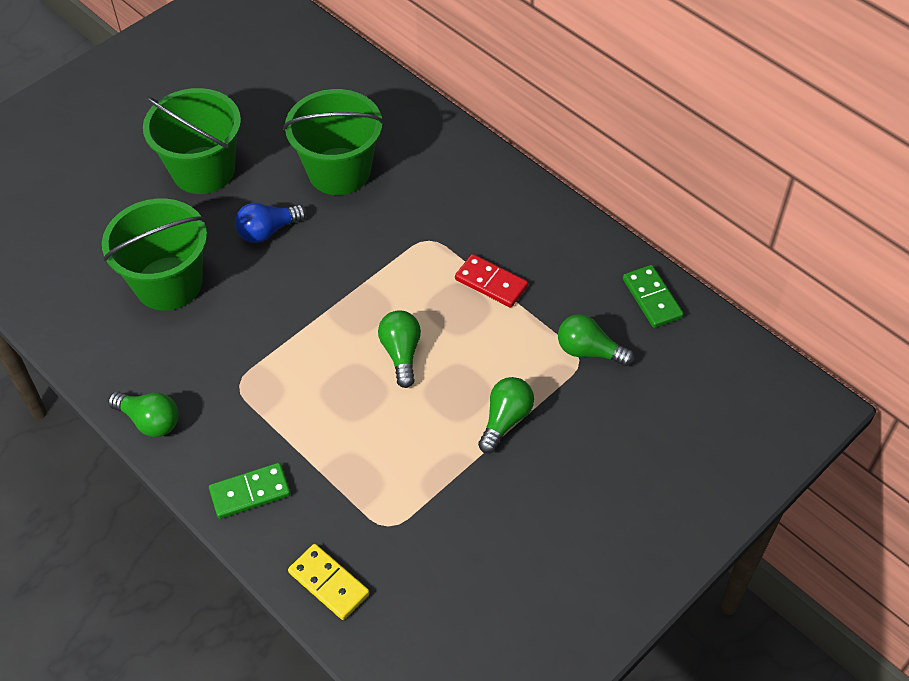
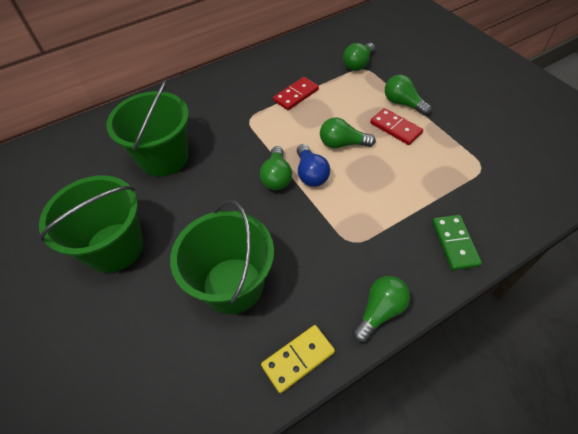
camera: 75 degrees left, 0 degrees up
blue light bulb [235,203,307,243] -> blue light bulb moved to [297,144,330,187]
yellow domino [288,544,370,620] -> yellow domino moved to [261,325,335,393]
green domino [623,265,684,328] -> none
none -> green light bulb [260,146,292,190]
none -> red domino [370,108,423,145]

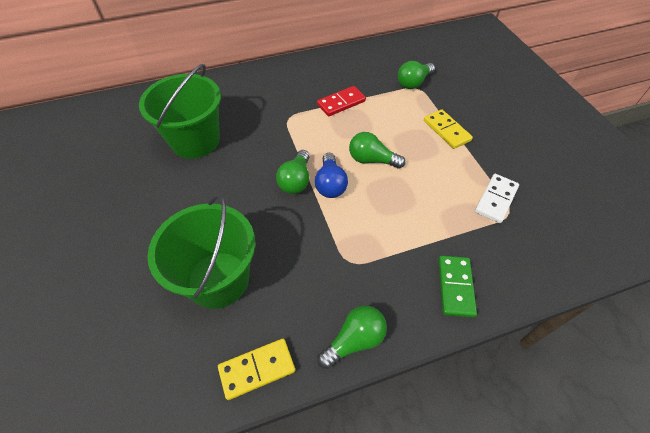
camera: 10 degrees right, 0 degrees up
green bucket [39,175,143,273] -> none
red domino [370,108,423,145] -> none
green light bulb [385,75,432,116] -> yellow domino [424,109,473,149]
none -> white domino [475,174,519,223]

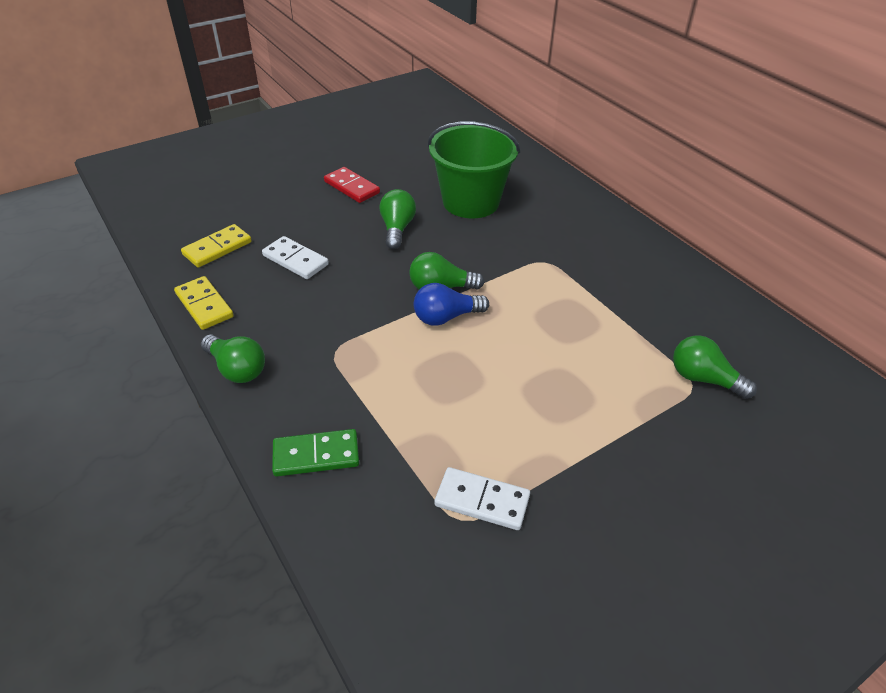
camera: 75 degrees right, 10 degrees down
green bucket [147,194,255,309] -> white domino [262,236,329,279]
red domino [317,86,366,117] -> red domino moved to [324,167,380,203]
green light bulb [349,132,405,169] -> green light bulb moved to [379,189,416,249]
yellow domino [424,109,473,149] -> yellow domino moved to [181,224,252,268]

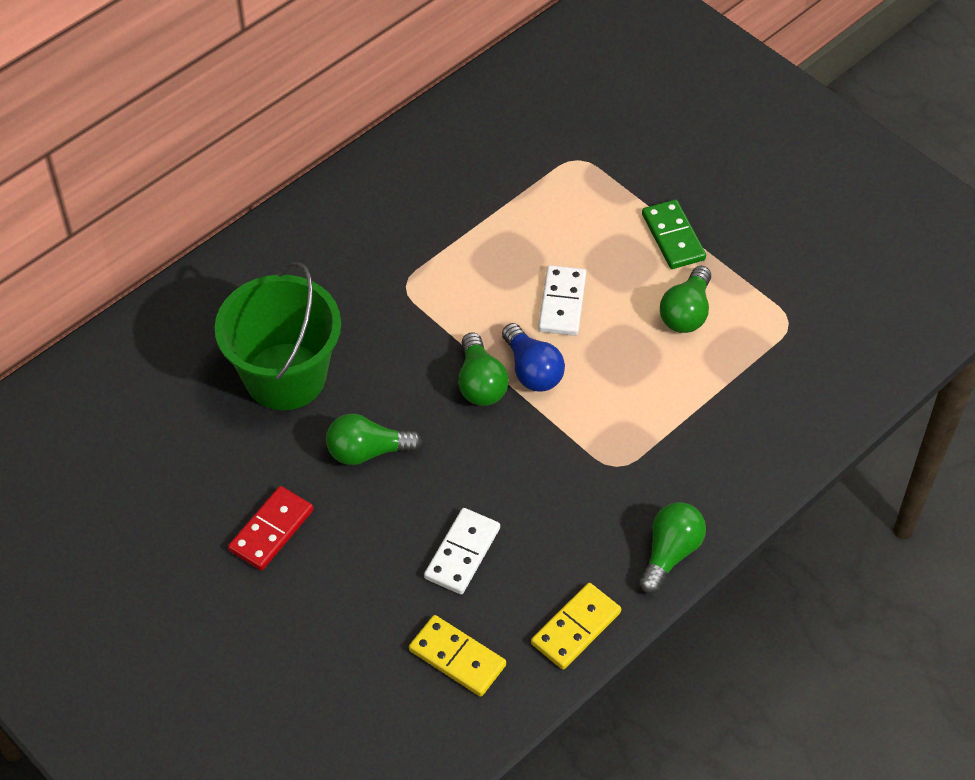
camera: 100 degrees left, 10 degrees up
green domino [272,429,359,477] -> green domino moved to [642,200,706,269]
white domino [435,467,530,530] -> white domino moved to [538,265,586,336]
green light bulb [673,336,757,399] -> green light bulb moved to [660,266,711,333]

